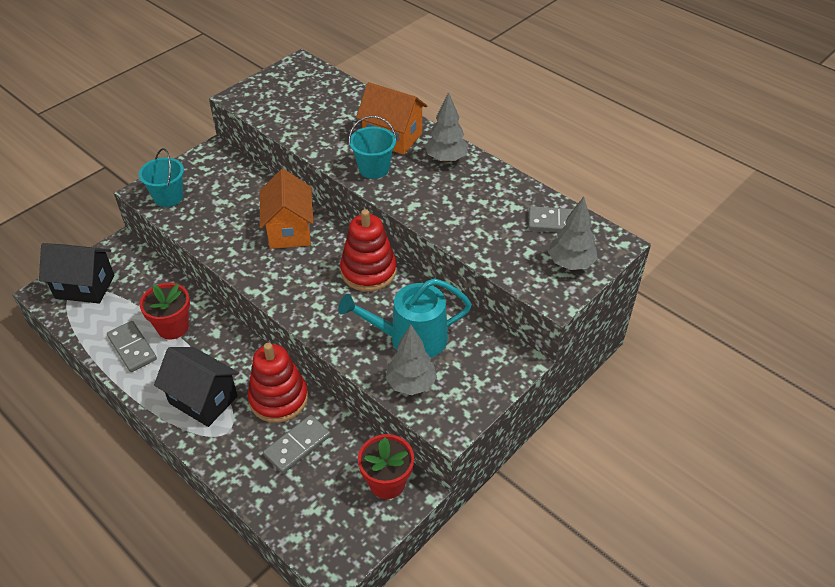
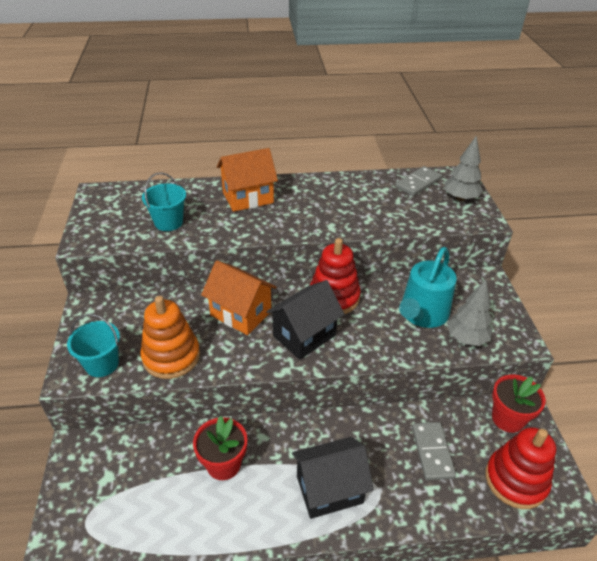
camera: 50 degrees left, 5 degrees down
black house [39,243,114,303] -> black house moved to [266,280,345,360]
grey domino [107,321,157,372] -> none
red stacking toy [248,343,308,423] -> red stacking toy moved to [485,427,556,509]
turquoise bucket [349,116,397,179] -> turquoise bucket moved to [142,172,186,231]
grey tree [425,92,468,163] -> none
none -> orange stacking toy [140,296,200,379]

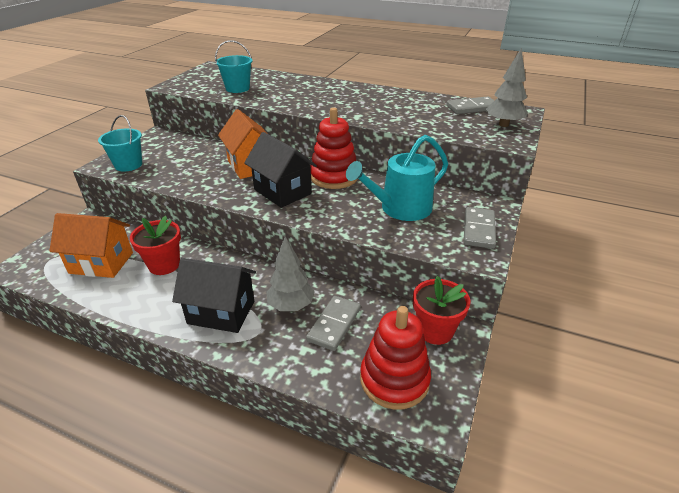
camera: 30 degrees right, 5 degrees down
orange stacking toy [140,296,200,379] -> none
orange house [217,148,278,212] -> orange house moved to [49,213,133,278]
black house [266,280,345,360] -> black house turned 60 degrees clockwise [244,132,317,208]
grey tree [447,280,492,346] -> grey tree moved to [266,236,315,311]
none -> grey domino [464,207,496,249]

